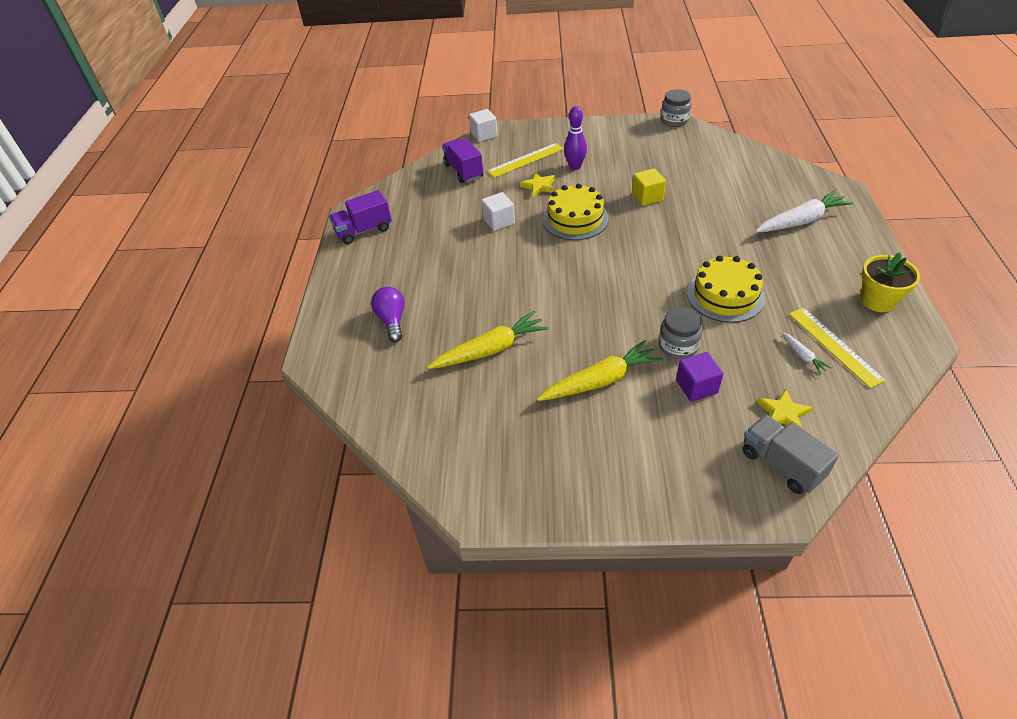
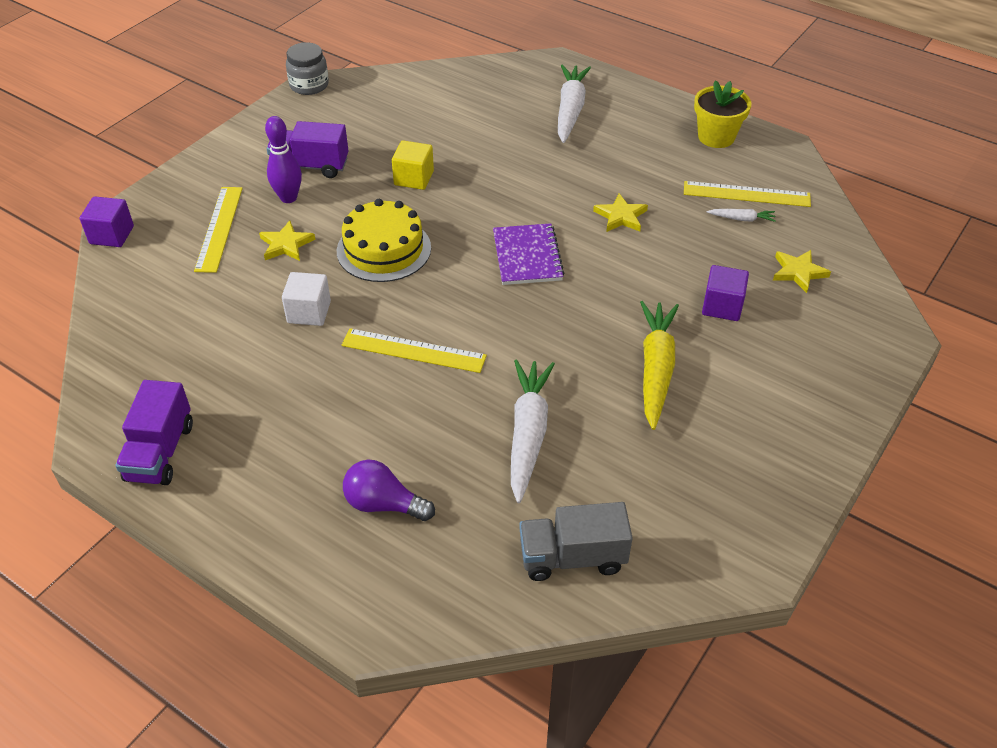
camera: 60 degrees left, 0 degrees up
yellow carrot [427,311,549,369] -> white carrot [511,359,555,503]
purple truck [442,139,483,183] -> purple truck moved to [267,121,349,178]
white cube [469,109,498,142] -> purple cube [80,196,134,247]
grey jar [659,307,702,359] -> none
yellow cake [687,255,765,323] -> yellow star [593,193,648,232]
grey truck [743,414,839,494] -> grey truck moved to [519,502,633,581]
none -> yellow ruler [342,328,487,373]
none -> purple notebook [493,223,564,285]

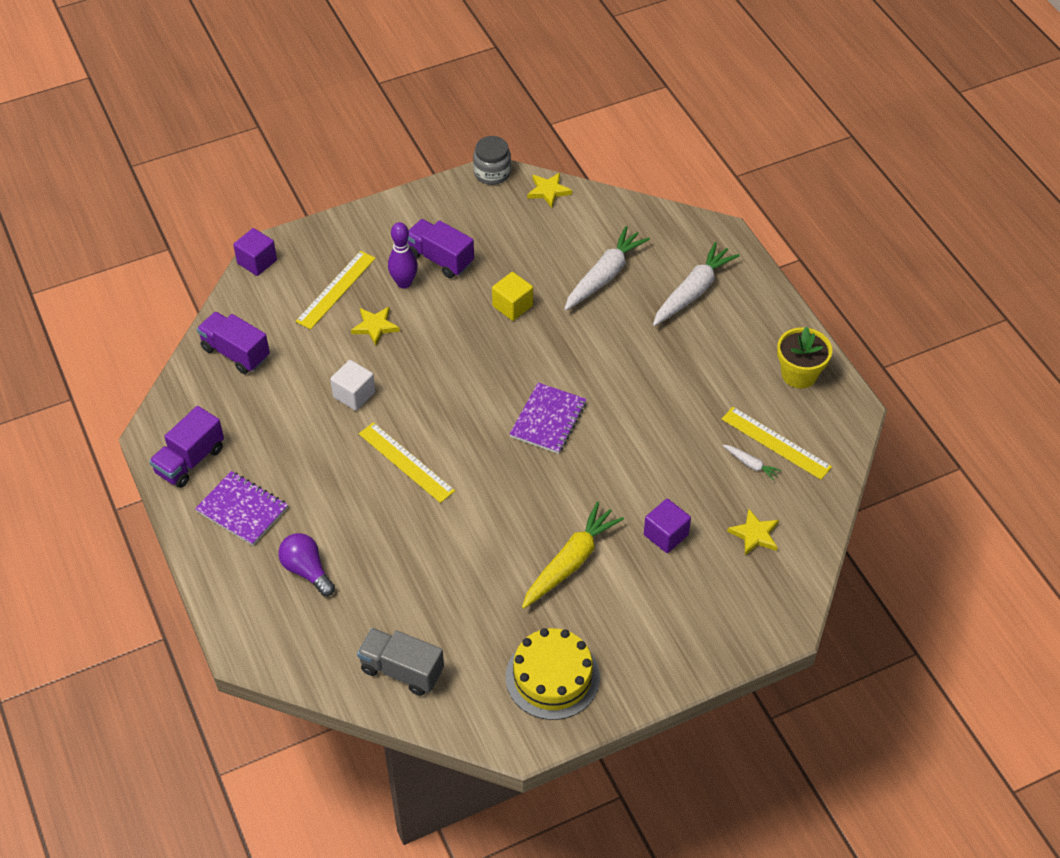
camera: 30 degrees right, 5 degrees up
yellow cake [337,199,431,282] -> yellow cake moved to [506,628,600,720]
white carrot [511,359,555,503] -> white carrot moved to [564,226,650,310]
yellow star [593,193,648,232] -> yellow star moved to [527,173,572,208]
none -> purple notebook [195,471,288,546]
none -> purple truck [197,312,270,374]

